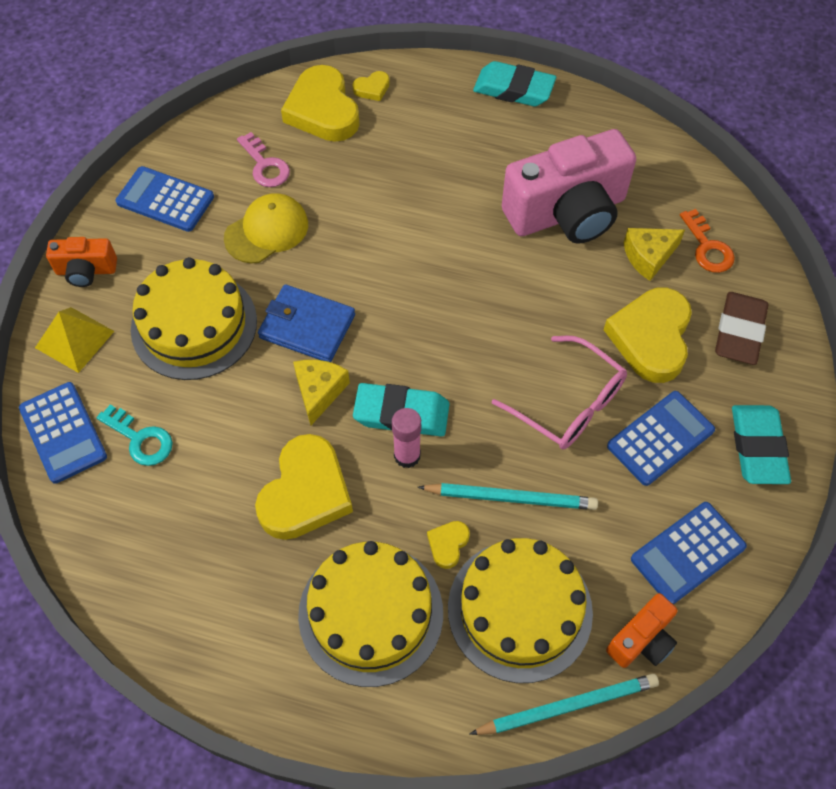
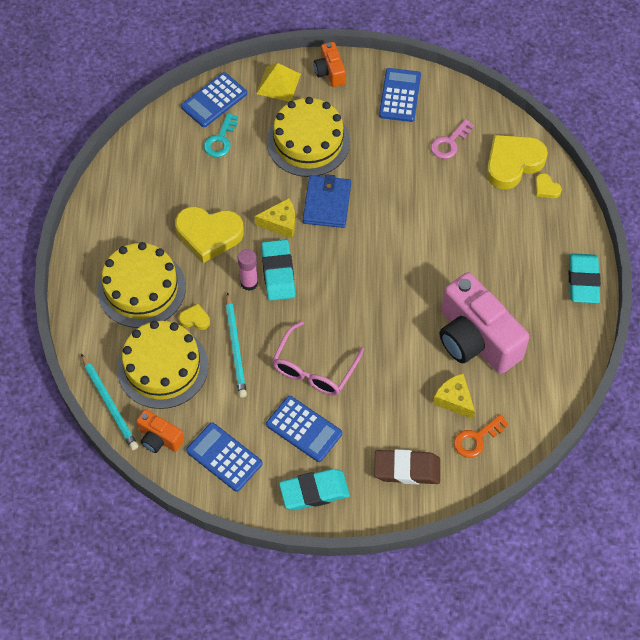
camera: 75 degrees right, 0 degrees up
yellow cap [224,193,308,263] -> none
yellow heart [604,288,692,383] -> none

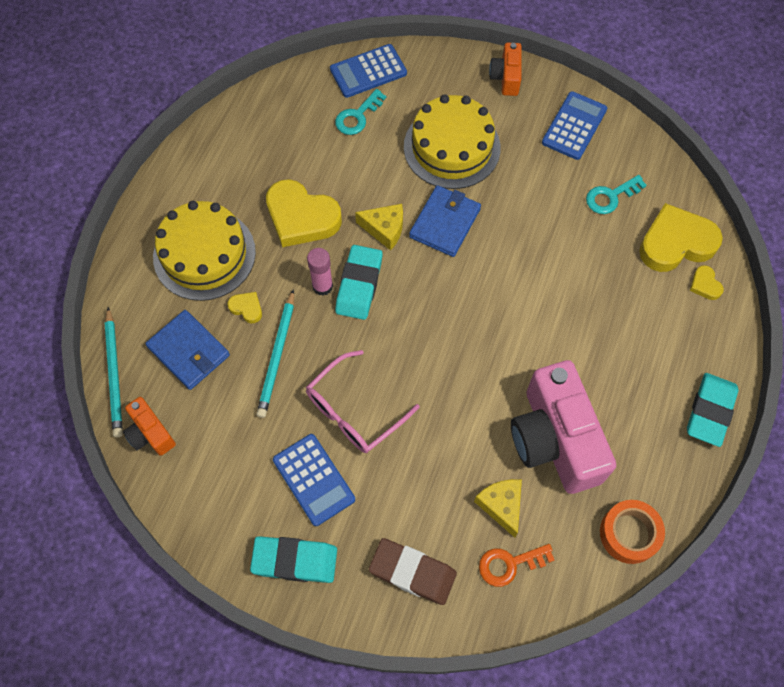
camera: 20 degrees right, 5 degrees up
yellow cake [117,321,208,409] -> blue wallet [145,310,230,390]
blue calculator [186,423,263,492] -> none
yellow pyramid [256,63,301,101] -> none
pink key [431,119,474,159] -> turquoise key [586,175,647,214]
none -> orange tape [600,500,665,564]

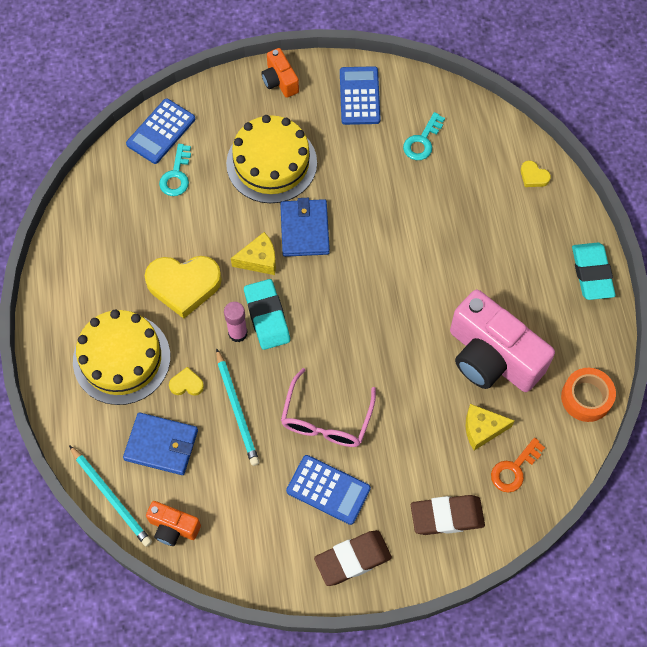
camera: 30 degrees left, 0 degrees up
turquoise eraser [250,536,337,583] -> brown eraser [314,530,392,586]
yellow cheese [474,479,522,538] -> yellow cheese turned 45 degrees counterclockwise [465,404,515,450]
yellow heart [639,203,723,272] -> none

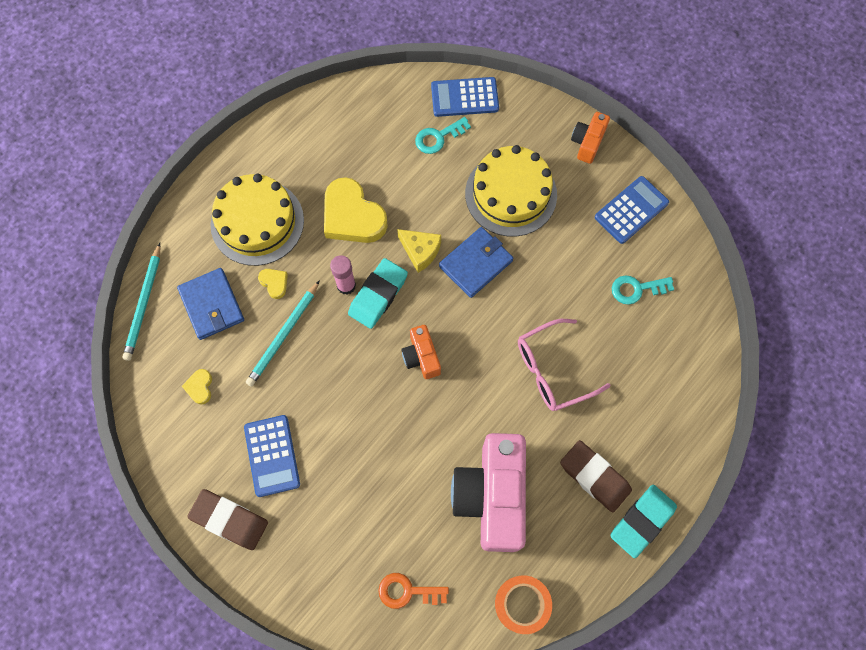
camera: 50 degrees right, 5 degrees up
orange camera [146,501,201,546] -> orange camera moved to [401,325,441,379]
pink glasses [281,368,376,447] -> pink glasses moved to [518,319,611,411]
brown eraser [411,495,485,535] -> brown eraser moved to [560,440,632,513]
yellow cheese [465,404,515,450] -> none
yellow heart [521,161,551,187] -> yellow heart moved to [182,369,212,405]

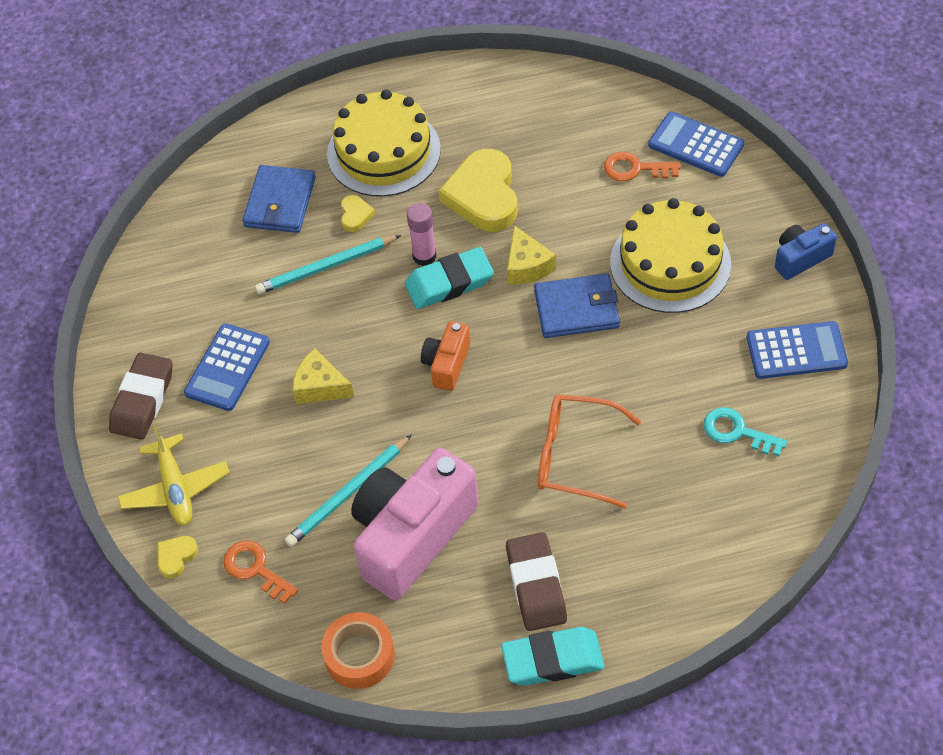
camera: 40 degrees right, 15 degrees down
turquoise pencil [122,243,161,361] -> turquoise pencil moved to [285,434,412,547]
yellow heart [182,369,212,405] -> yellow heart moved to [158,536,198,578]
brown eraser [187,489,268,550] -> brown eraser turned 45 degrees clockwise [109,353,173,440]
turquoise key [415,117,471,154] -> orange key [604,152,680,181]
pink glasses [518,319,611,411] -> orange glasses [538,394,641,508]
orange camera [571,112,610,164] -> blue camera [775,223,837,280]
none -> yellow plane [117,424,230,526]
none -> yellow cheese [293,348,354,404]

